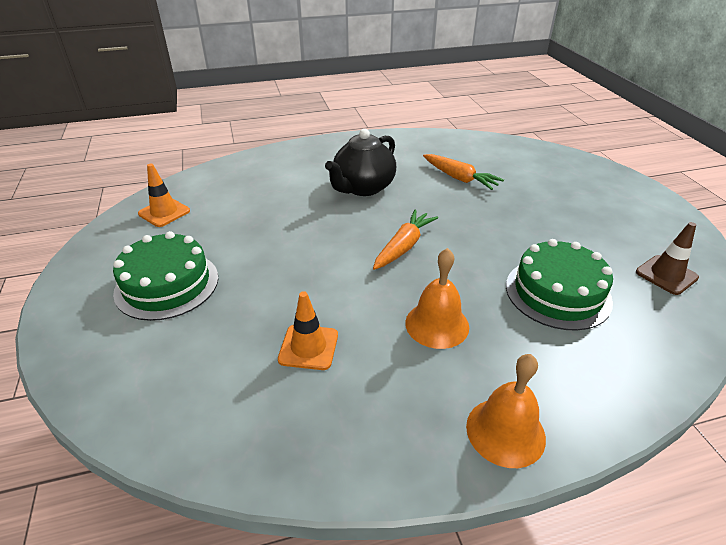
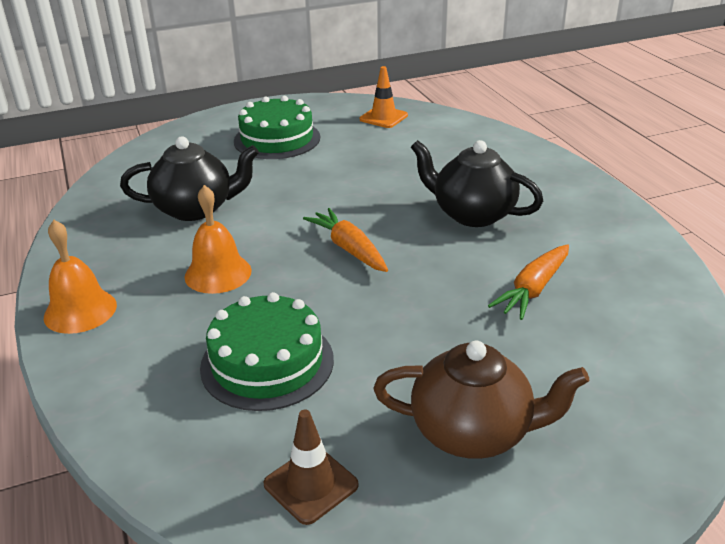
camera: 85 degrees right, 5 degrees down
orange traffic cone [278,291,338,370] -> black teapot [120,136,259,221]
orange carrot [373,210,438,270] -> orange carrot turned 150 degrees counterclockwise [303,208,388,272]
none -> brown teapot [373,341,590,459]

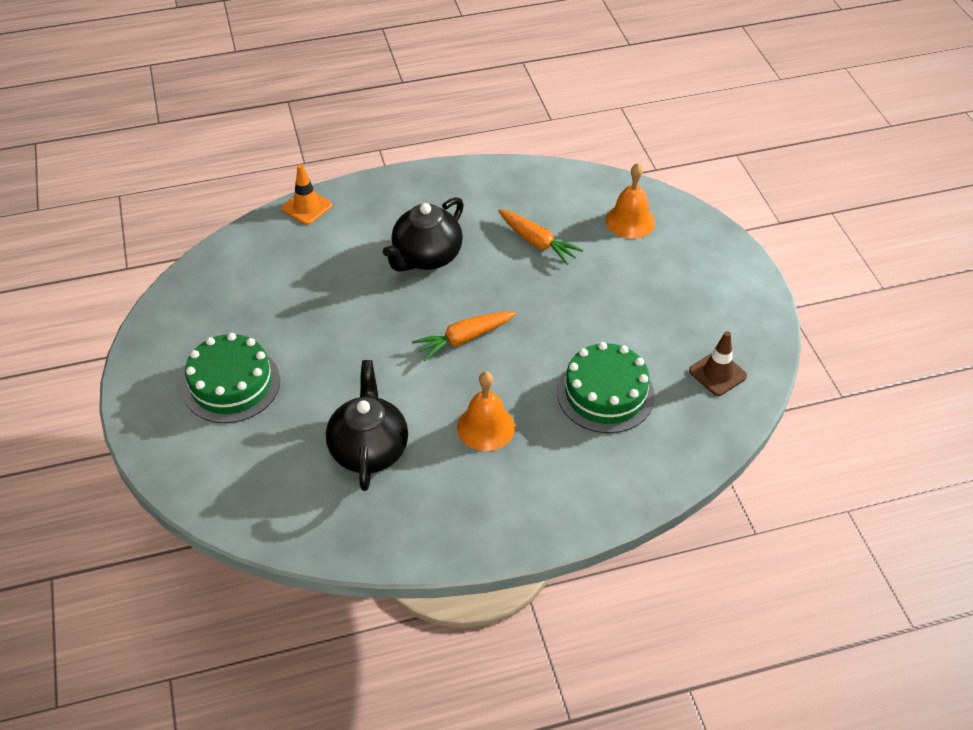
camera: 85 degrees left, 15 degrees up
orange bell [44,220,117,334] -> orange bell moved to [606,163,655,239]
orange traffic cone [360,66,408,128] -> orange traffic cone moved to [281,164,332,225]
brown teapot [373,341,590,459] -> none

